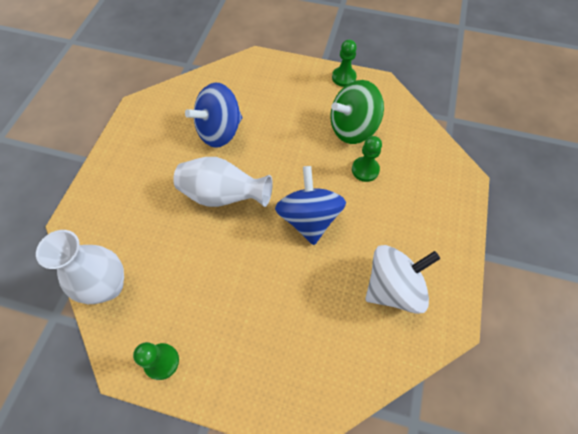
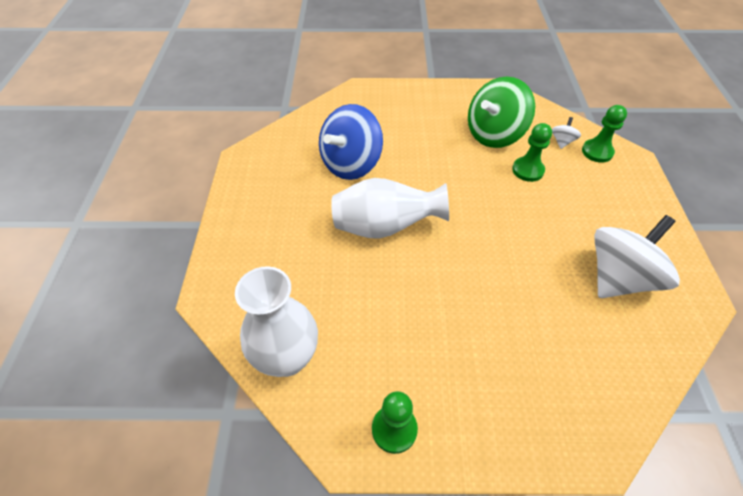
camera: 15 degrees left, 10 degrees down
blue spinning top [275,166,346,245] -> none
green pawn [332,39,357,87] -> green pawn moved to [582,105,627,163]
none -> white spinning top [552,117,581,149]

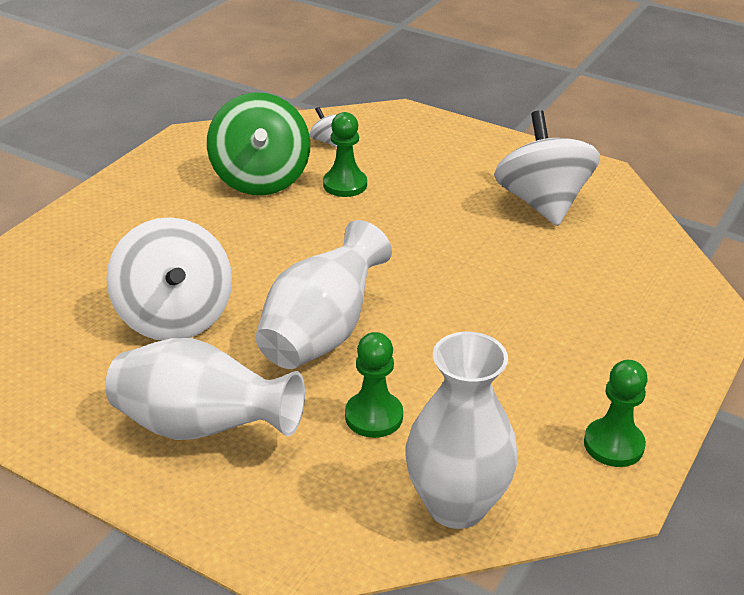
camera: 60 degrees left, 15 degrees down
blue spinning top [319,104,383,180] -> white spinning top [106,217,232,340]
green pawn [582,105,627,163] -> green pawn moved to [345,332,403,438]
none -> white vase [105,338,305,440]

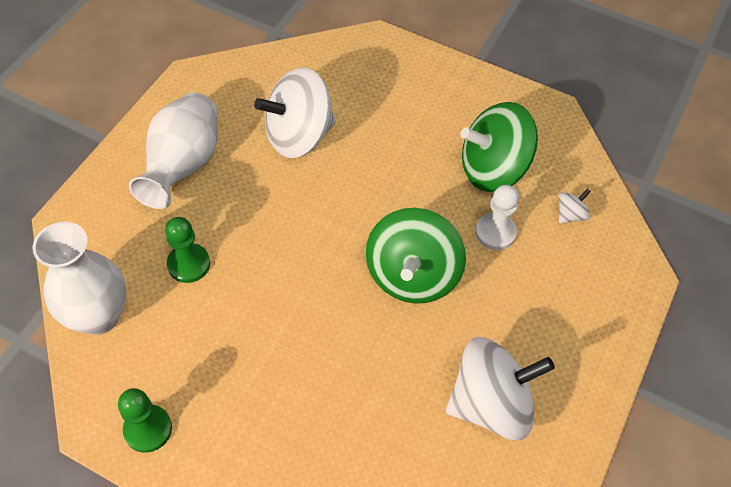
camera: 85 degrees right, 20 degrees up
white vase [255,220,392,369] -> none
green pawn [323,112,367,197] -> white pawn [475,185,519,250]
none -> green spinning top [366,208,466,304]

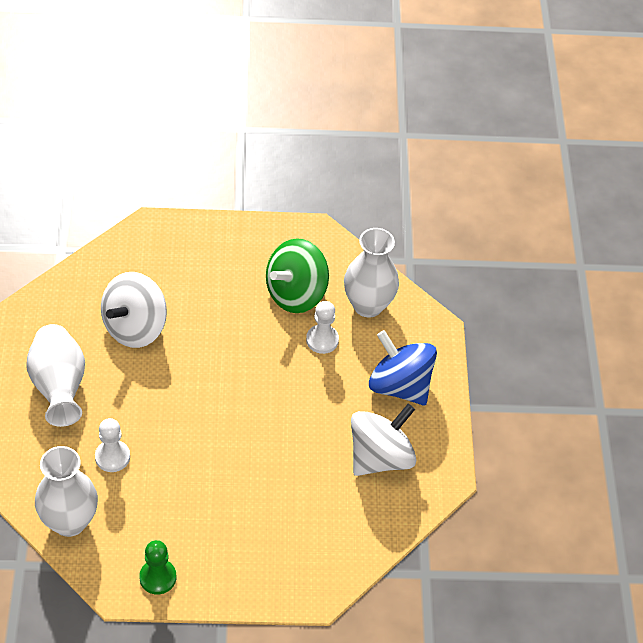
camera: 30 degrees left, 5 degrees down
green pawn [165,217,210,283] -> white pawn [95,418,130,472]
green spinning top [366,208,466,304] -> none
white spinning top [559,189,591,223] -> white vase [344,228,399,317]
none -> blue spinning top [369,330,437,405]

